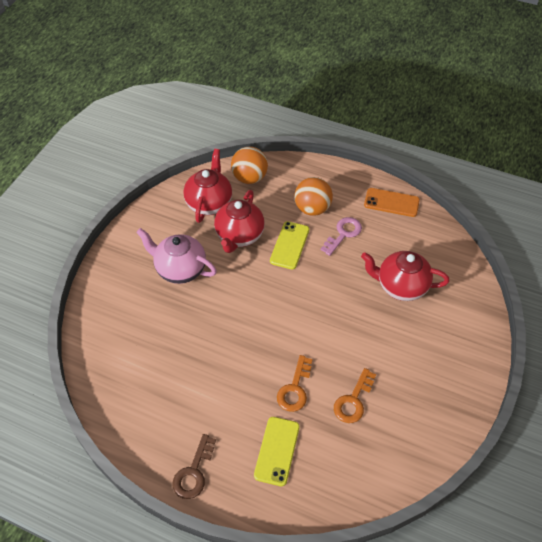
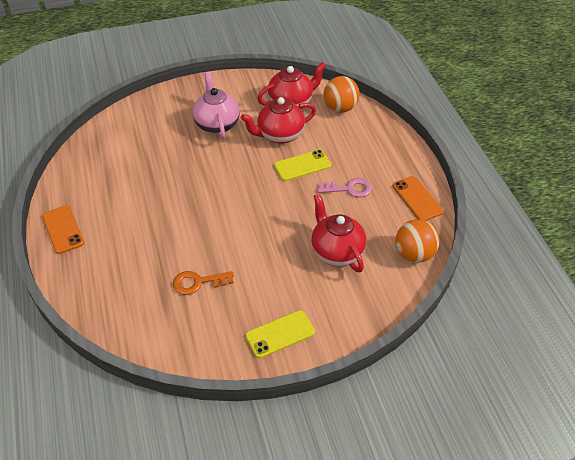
camera: 50 degrees right, 5 degrees down
brown key [173,434,216,499] -> orange phone [42,205,84,254]
yellow phone [254,417,300,486] -> yellow phone moved to [245,310,315,358]
orange key [277,355,313,412] -> none
orange ball [294,177,333,216] -> orange ball moved to [395,219,439,263]

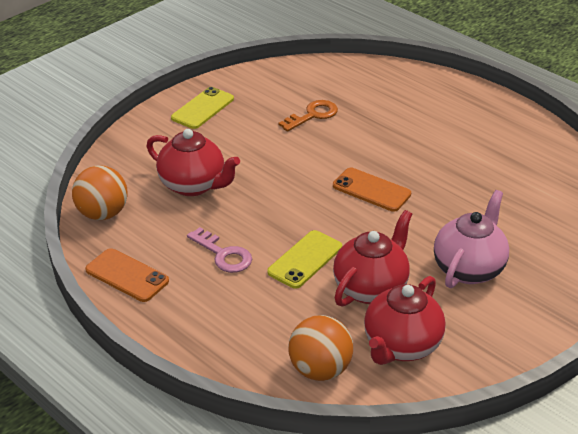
camera: 150 degrees right, 10 degrees down
orange phone [42,205,84,254] -> orange phone moved to [333,168,411,212]
pink teapot [193,72,240,139] -> pink teapot turned 105 degrees counterclockwise [434,190,509,288]
pink key [317,178,372,197] -> pink key turned 105 degrees counterclockwise [187,227,252,273]

